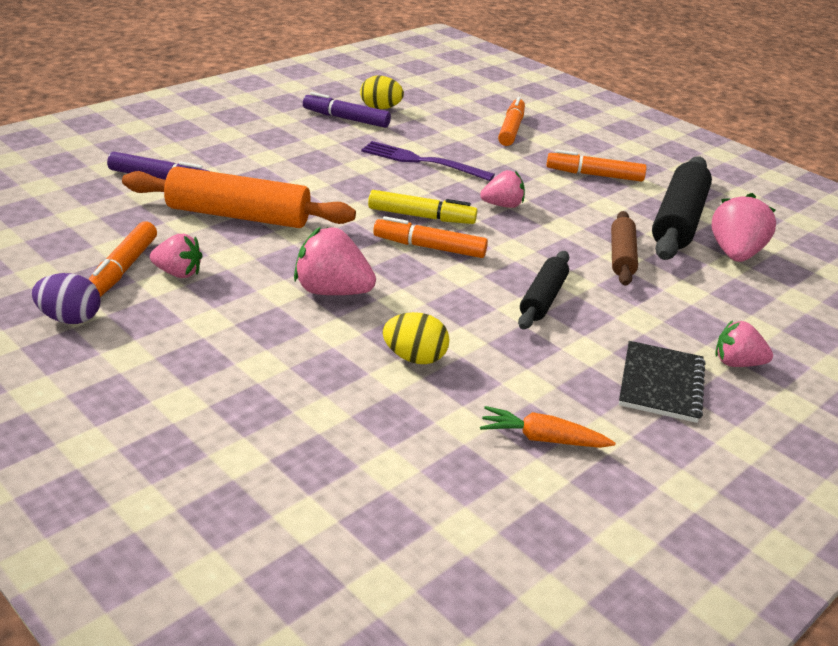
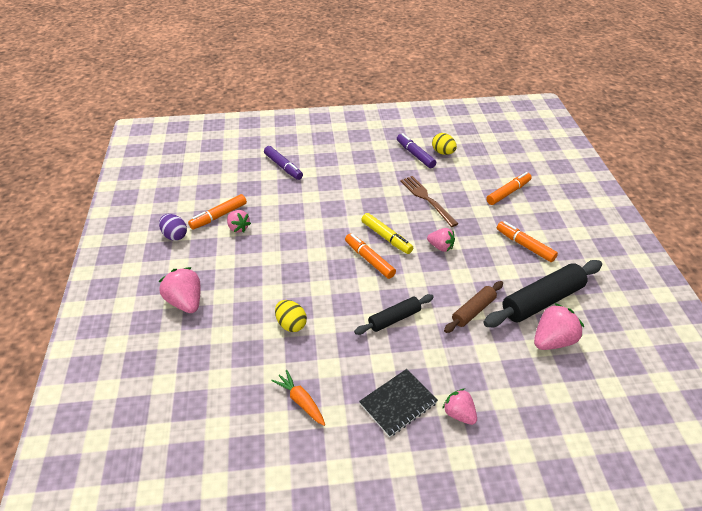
camera: 40 degrees right, 10 degrees up
orange rolling pin [122,167,356,228] -> none
pink strawberry [294,227,376,295] -> pink strawberry moved to [158,267,201,313]
purple fork [361,141,495,181] -> brown fork [400,176,458,227]

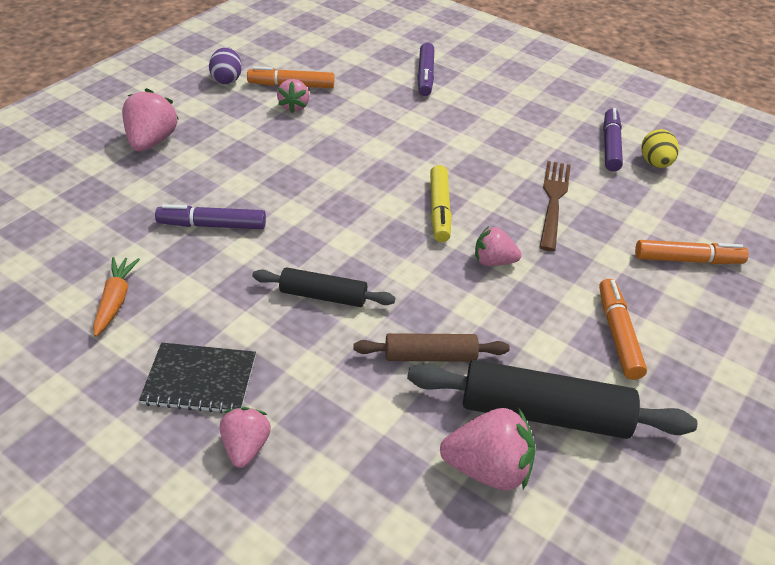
camera: 40 degrees right, 0 degrees up
yellow egg [275,300,307,332] -> purple marker [155,204,266,229]
orange marker [345,233,396,279] -> none
pink strawberry [427,228,455,252] -> pink strawberry turned 120 degrees clockwise [475,226,522,266]

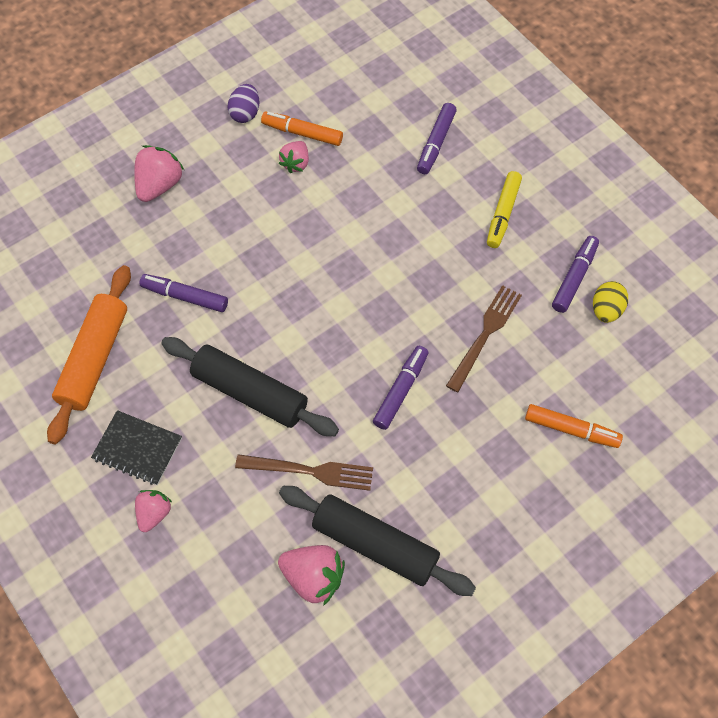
camera: 20 degrees right, 20 degrees up
orange carrot [93,257,140,337] -> orange rolling pin [47,265,131,444]
black rolling pin [252,268,395,307] -> black rolling pin [161,337,339,436], size x1.72
brown rolling pin [354,333,510,362] -> brown fork [235,454,373,491]
yellow marker [430,165,452,242] -> yellow marker moved to [487,171,522,248]
pink strawberry [475,226,522,266] -> purple marker [373,346,429,430]
orange marker [599,279,647,380] -> none

